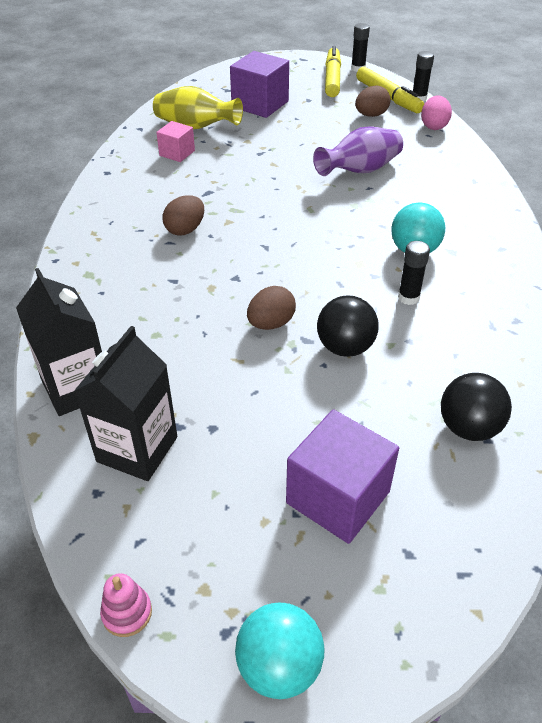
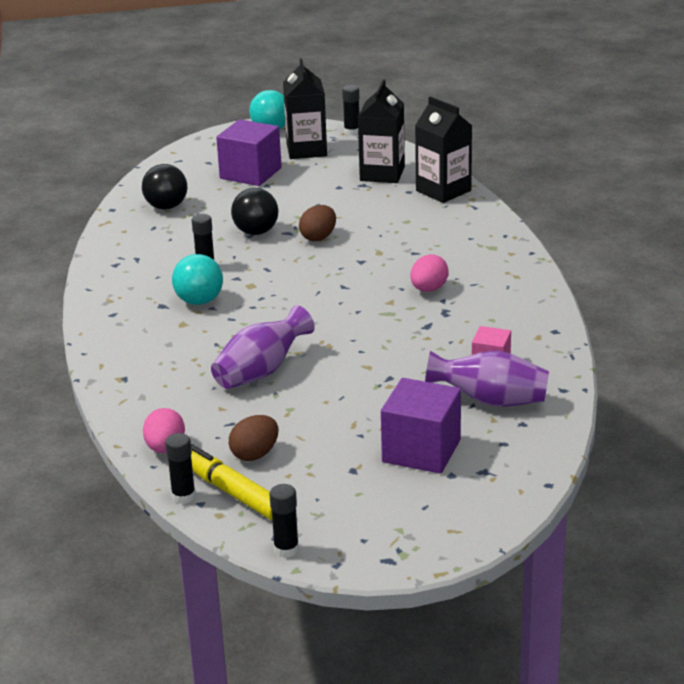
camera: 170 degrees right, 15 degrees down
pink stacking toy [100,573,152,637] -> black glue stick [342,85,359,135]
yellow vase [153,86,243,129] -> purple vase [425,351,549,407]
brown egg [162,195,204,236] -> pink egg [410,254,449,292]
yellow marker [325,46,341,97] -> none
none -> black carton [283,58,327,159]

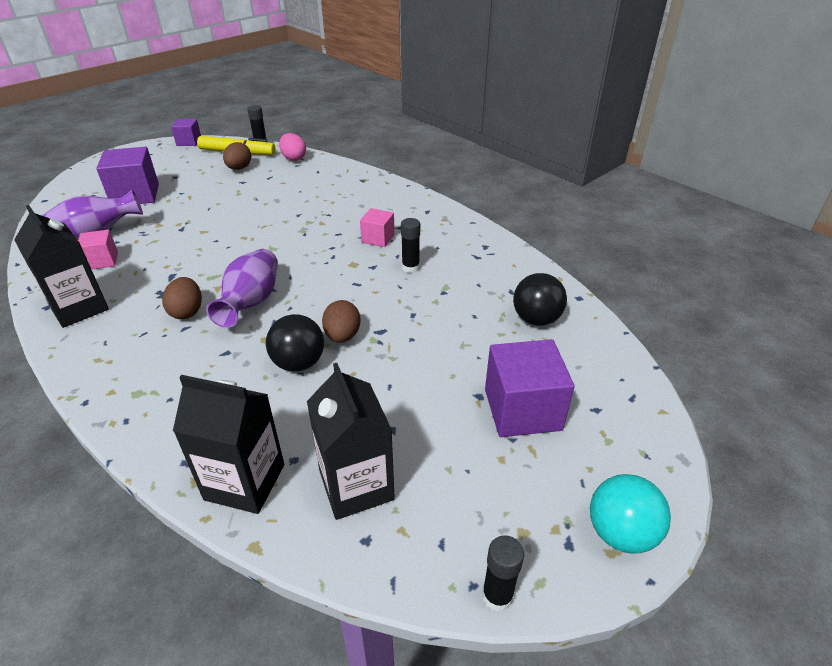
camera: 145 degrees right, 10 degrees up
turquoise ball [172,254,223,305] -> pink cube [360,208,395,247]
purple vase [211,305,315,389] -> purple vase moved to [206,249,278,328]
black ball [231,188,278,235] -> black ball moved to [266,314,324,372]
black glue stick [269,484,299,558] -> purple cube [171,119,201,146]
black carton [283,58,327,159] -> black carton moved to [14,205,109,328]
pink egg [410,254,449,292] -> brown egg [162,277,202,319]

